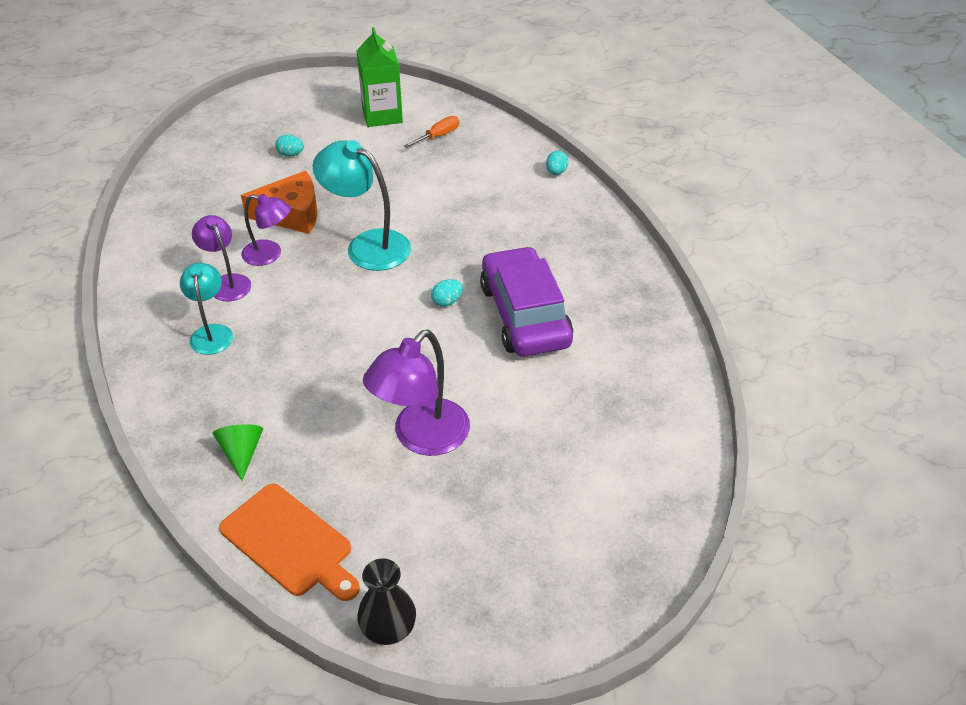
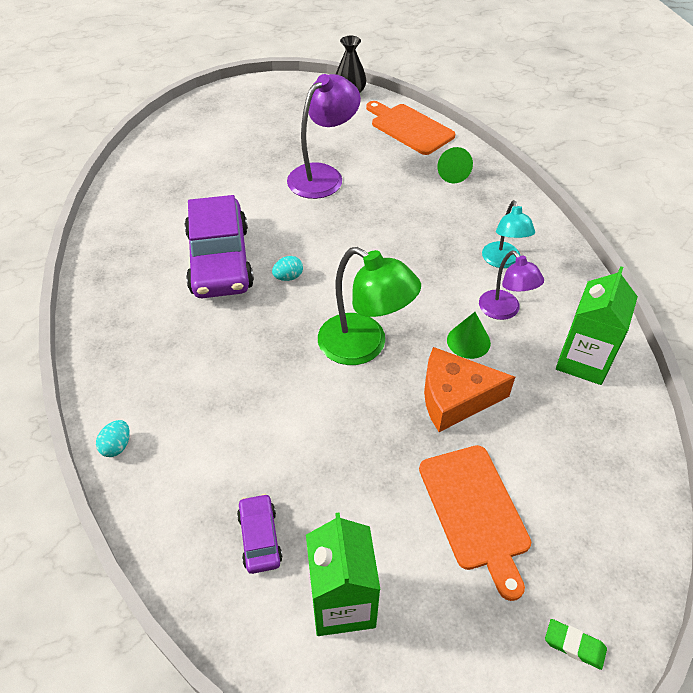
camera: 175 degrees left, 5 degrees up
purple lamp [241,194,291,266] -> green cone [447,312,491,359]
turquoise egg [276,134,304,157] -> orange cutting board [419,445,531,601]
turquoise lamp [313,140,411,271] -> green lamp [318,247,421,365]
orange screwdriver [404,116,459,148] -> purple car [237,494,283,574]
none -> green eraser [545,619,607,670]
none -> green carton [556,266,638,385]

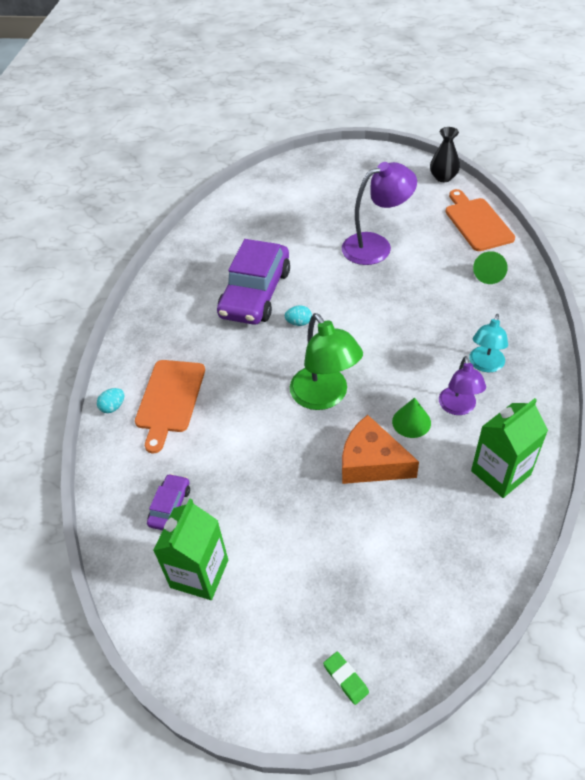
camera: 30 degrees right, 0 degrees up
orange cutting board [419,445,531,601] -> orange cutting board moved to [135,360,205,454]

